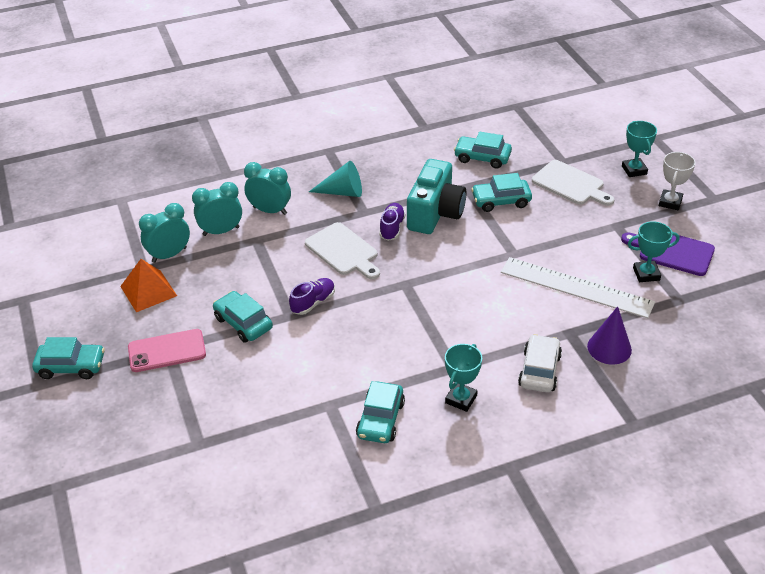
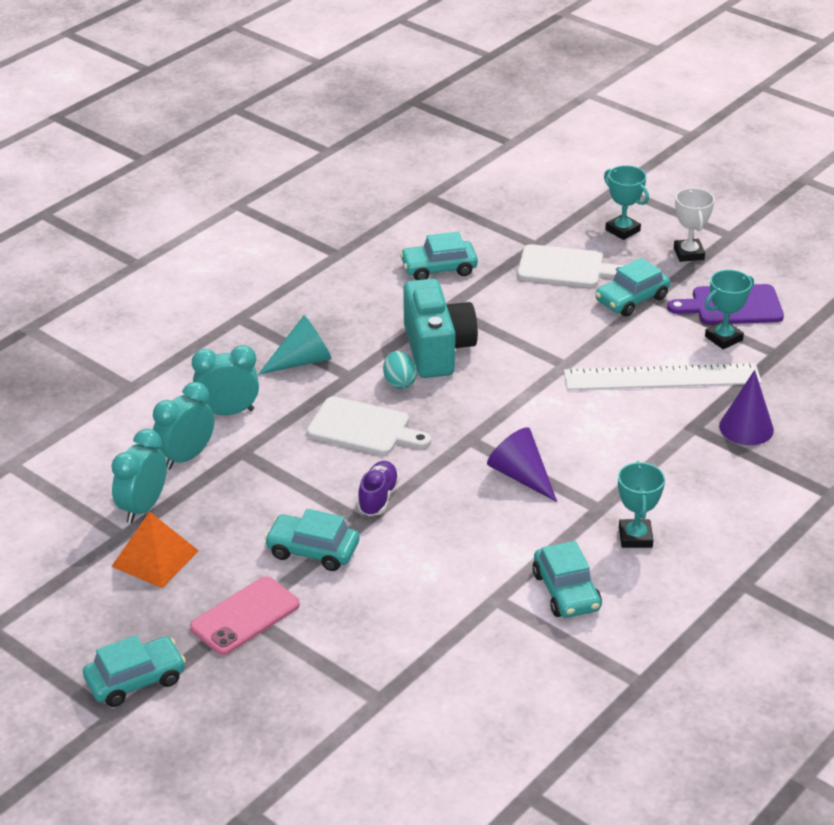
camera: 30 degrees left, 5 degrees down
purple shoe [379,203,406,241] -> turquoise egg [383,351,417,389]
turquoise car [471,173,532,212] -> turquoise car moved to [595,258,670,317]
white car [518,334,562,393] -> none
none -> purple cone [487,427,557,502]

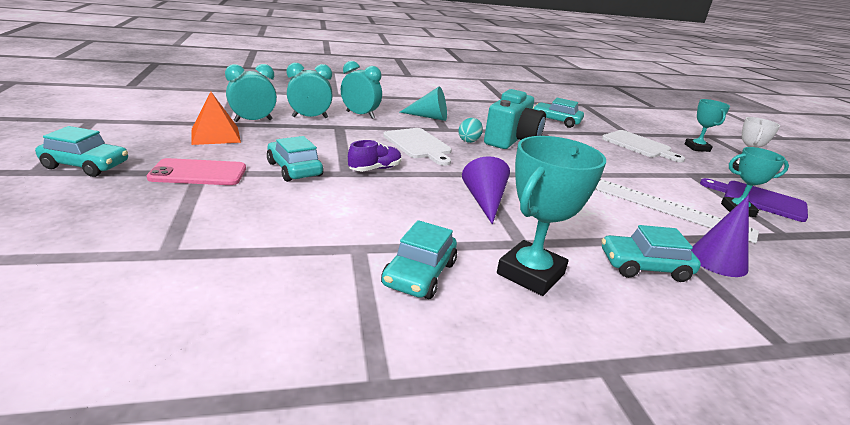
camera: 35 degrees right, 10 degrees down
turquoise car [595,258,670,317] -> turquoise car moved to [602,225,701,282]
turquoise trophy [618,461,665,548] -> turquoise trophy [497,136,606,296], size x1.58

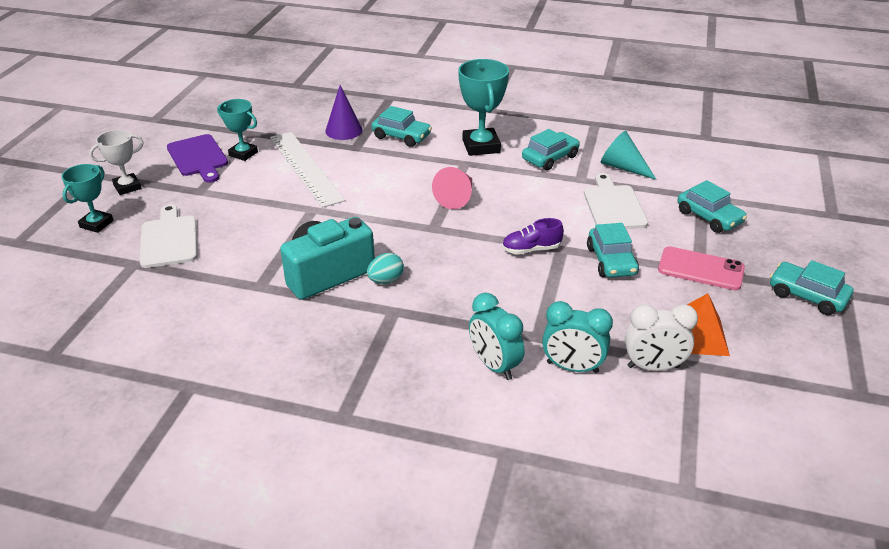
camera: 150 degrees left, 10 degrees up
turquoise clock [225,64,277,122] -> white clock [625,304,698,371]
white cutting board [383,128,452,166] -> white cutting board moved to [584,173,648,229]
turquoise cone [400,86,447,121] -> turquoise cone moved to [601,131,657,180]
purple cone [462,156,510,224] -> pink cone [432,167,472,209]
turquoise trophy [497,136,606,296] -> turquoise trophy turned 75 degrees counterclockwise [458,59,509,156]
turquoise car [533,98,584,128] -> turquoise car moved to [677,180,747,233]

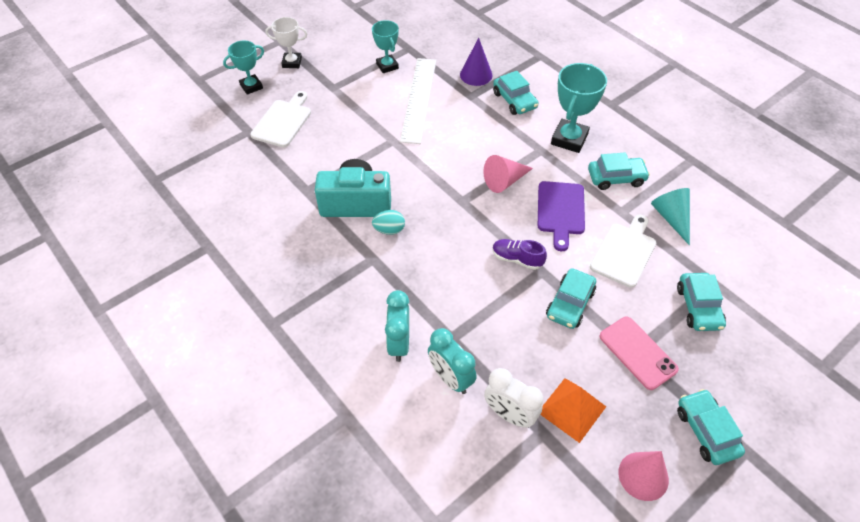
camera: 35 degrees right, 15 degrees up
purple cutting board [167,134,228,183] -> purple cutting board moved to [538,181,585,251]
none -> pink cone [618,451,669,501]

